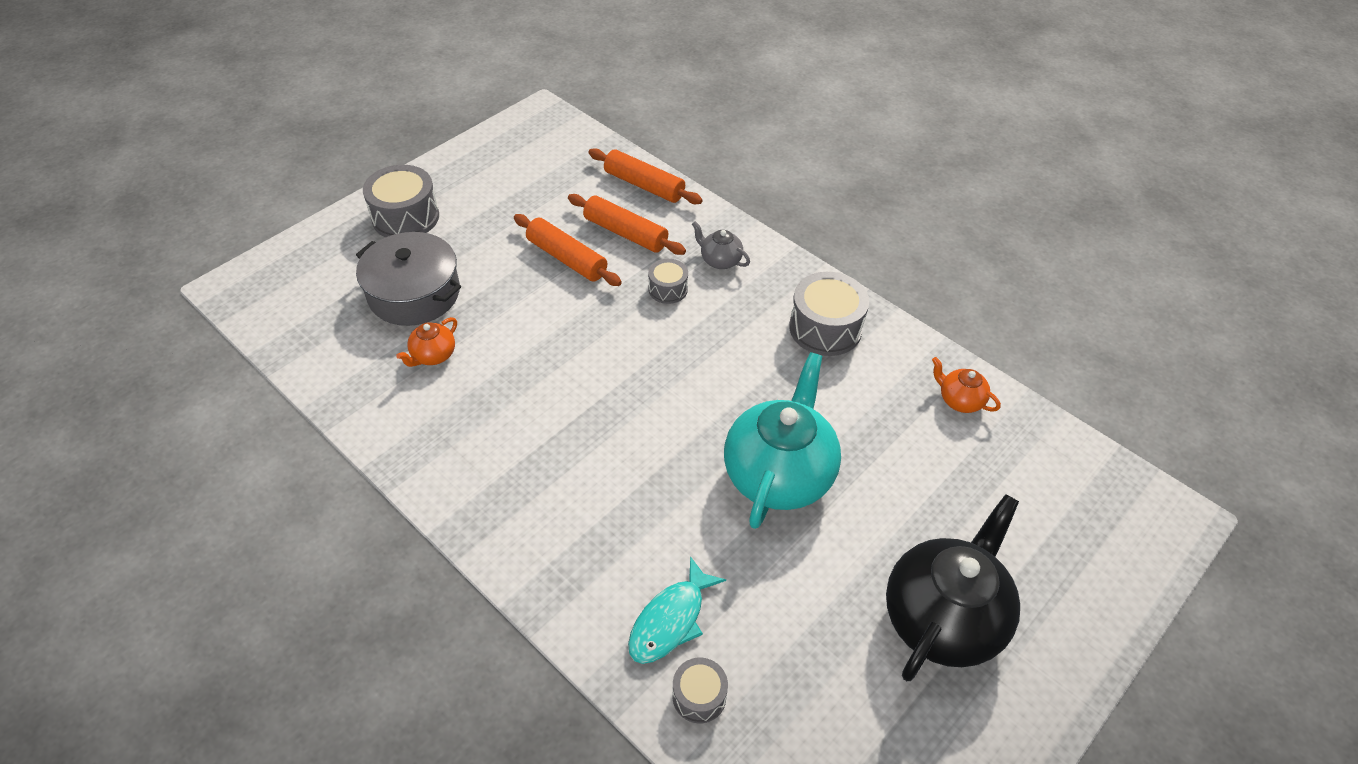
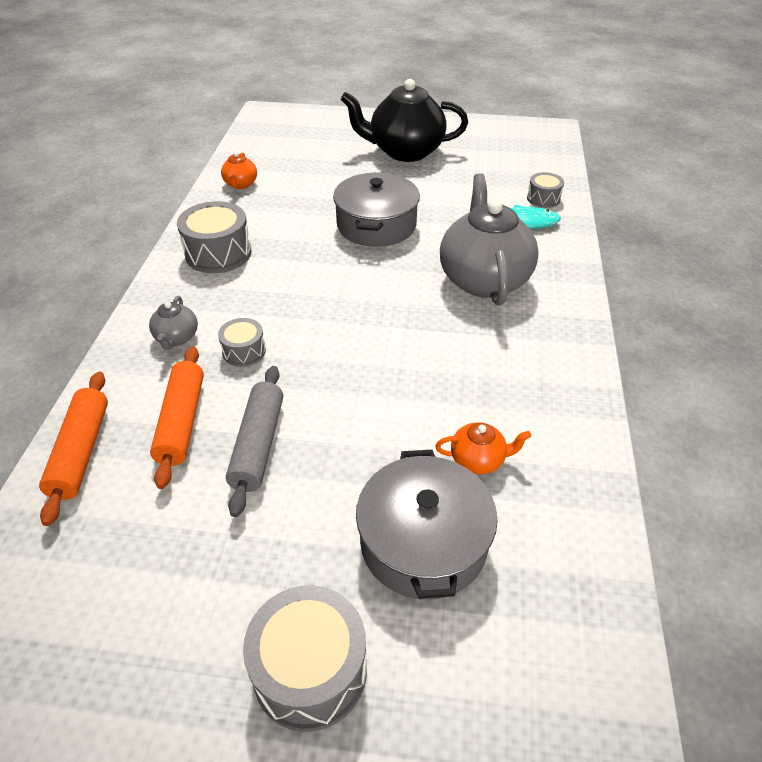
camera: 125 degrees left, 5 degrees down
orange rolling pin [514,214,622,286] -> grey rolling pin [226,366,283,517]
turquoise teapot [724,352,841,529] -> grey pot [333,172,420,247]
none -> grey teapot [440,173,539,306]

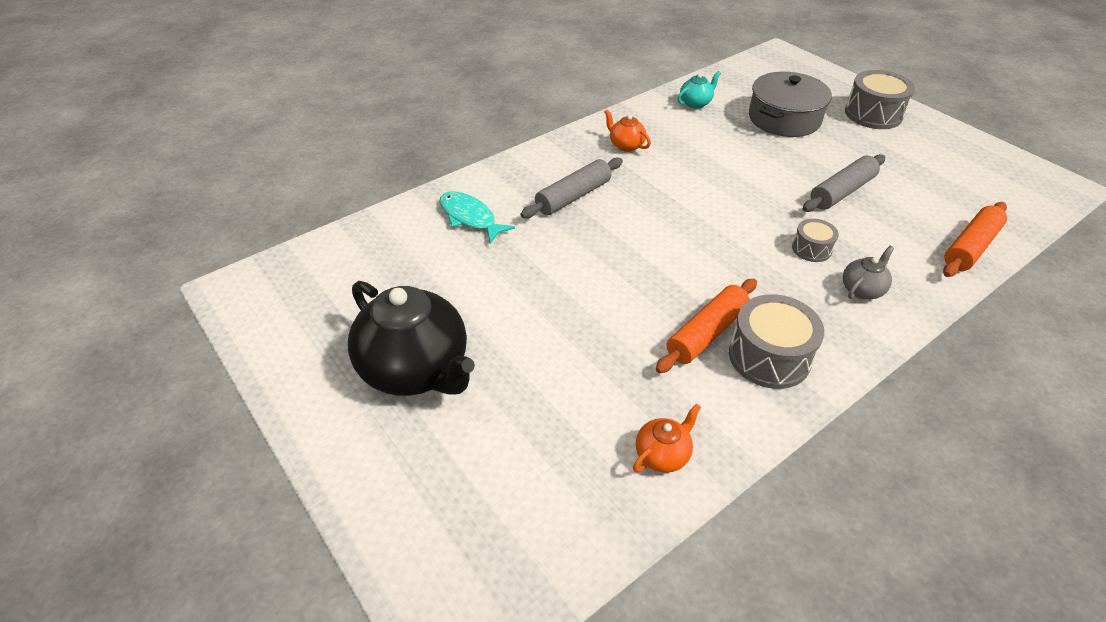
camera: 135 degrees left, 0 degrees up
orange rolling pin [150,346,204,489] -> orange rolling pin moved to [656,278,757,373]
grey pot [333,172,420,247] -> none
orange teapot [435,422,531,474] -> orange teapot moved to [604,109,651,152]
grey teapot [440,173,539,306] -> grey rolling pin [521,158,623,218]
grey drum [527,172,564,208] -> none
none -> turquoise teapot [677,71,721,109]

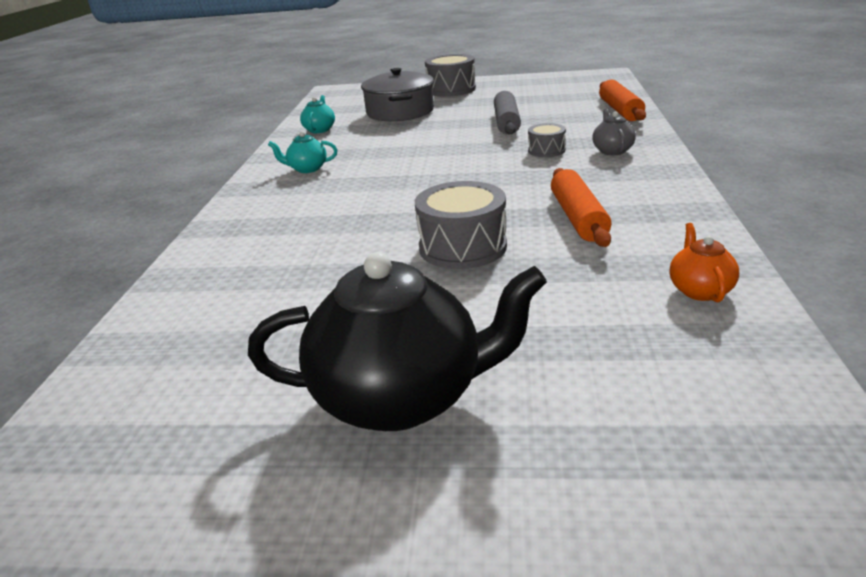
camera: 45 degrees left, 15 degrees down
turquoise fish [440,192,515,243] -> none
grey rolling pin [521,158,623,218] -> none
orange teapot [604,109,651,152] -> turquoise teapot [268,131,337,173]
grey drum [729,294,824,389] -> grey drum moved to [415,181,507,269]

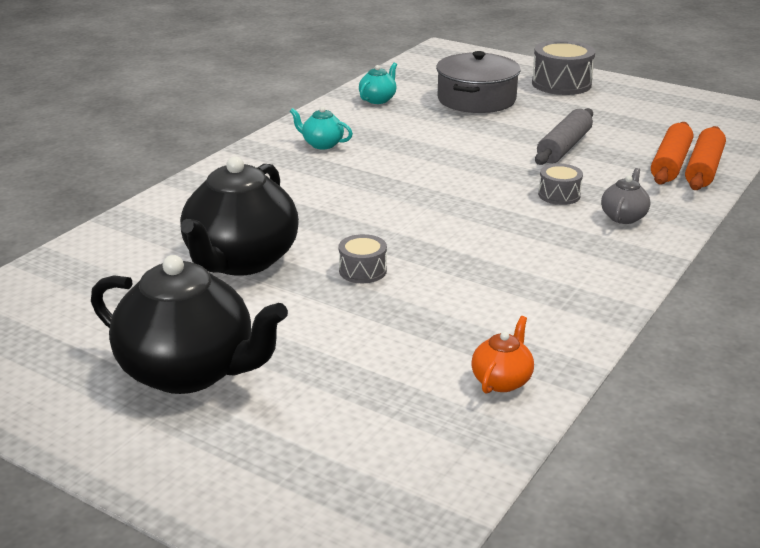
camera: 25 degrees right, 0 degrees up
grey drum [415,181,507,269] -> grey drum [338,234,387,283], size x0.56
orange rolling pin [551,168,611,247] -> orange rolling pin moved to [651,122,693,185]
none -> black teapot [180,156,299,276]

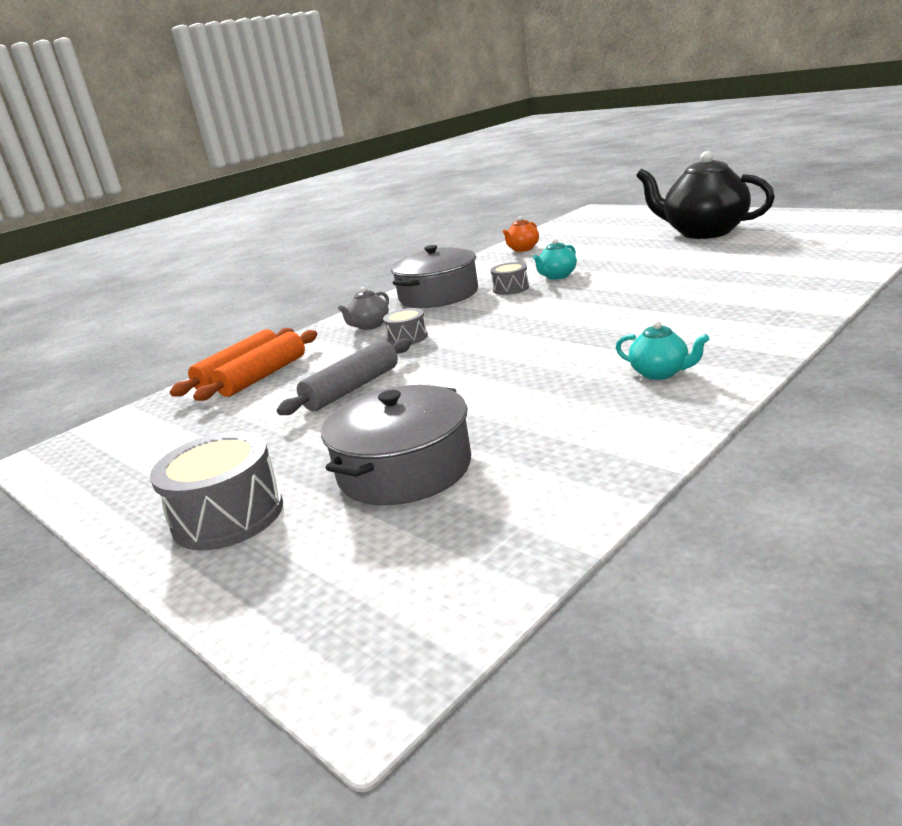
camera: 165 degrees left, 5 degrees down
black teapot [180,156,299,276] -> none
grey drum [338,234,387,283] -> grey drum moved to [490,262,529,295]
turquoise teapot [359,63,397,104] -> turquoise teapot moved to [533,239,577,280]
none -> grey pot [391,245,478,308]

